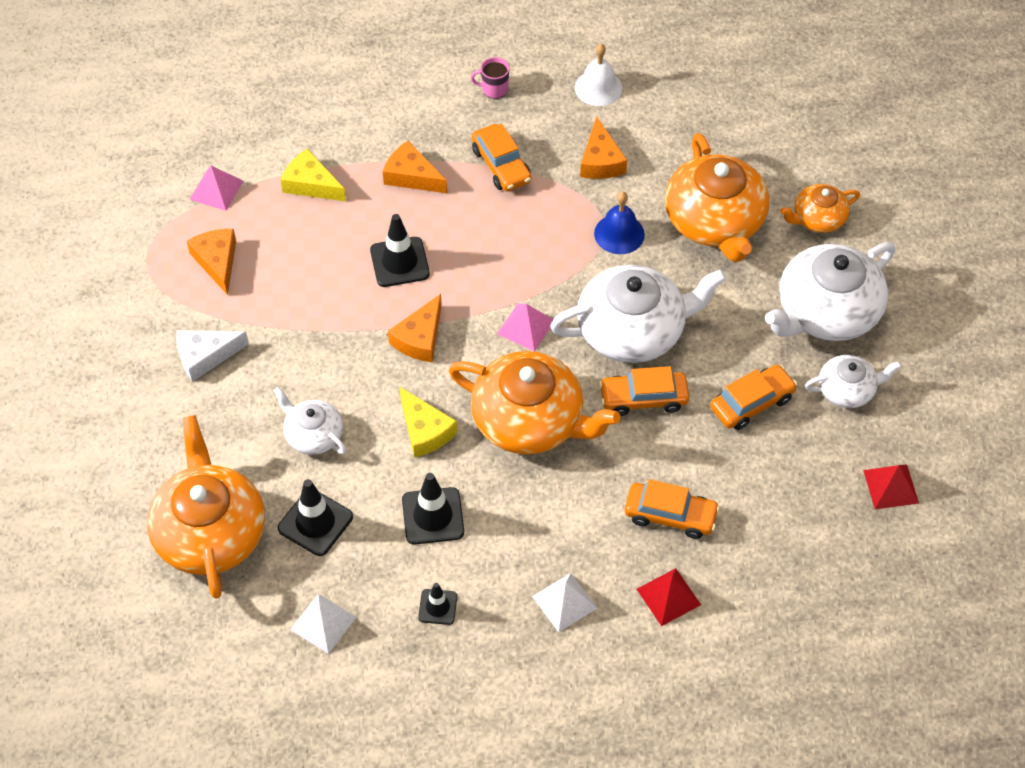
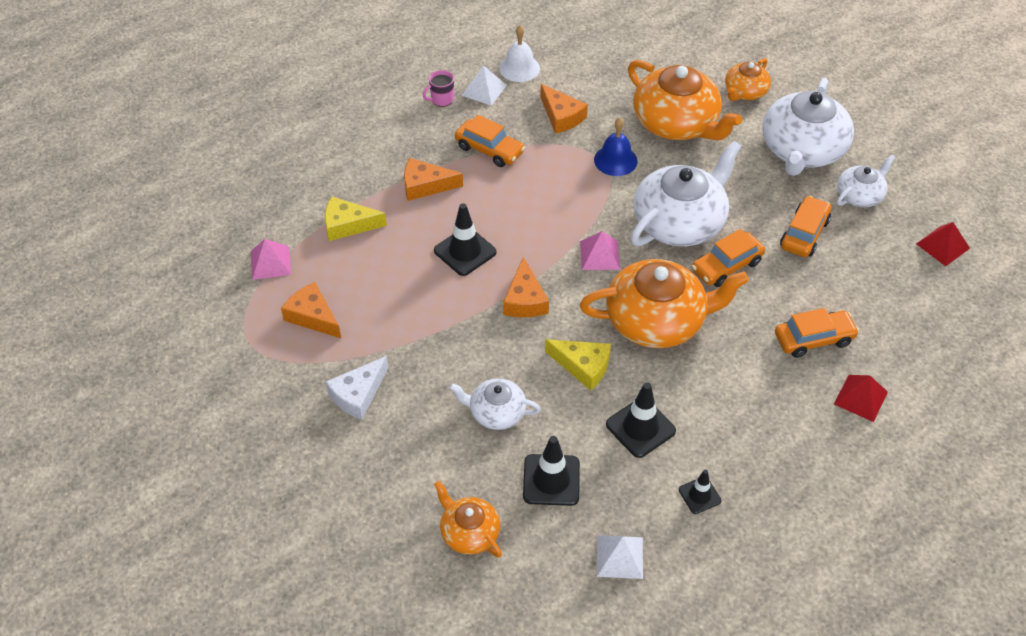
camera: 30 degrees left, 5 degrees down
orange teapot [147,415,265,599] -> orange teapot [434,481,502,558], size x0.53
white pyramid [532,573,597,632] -> white pyramid moved to [461,65,507,106]

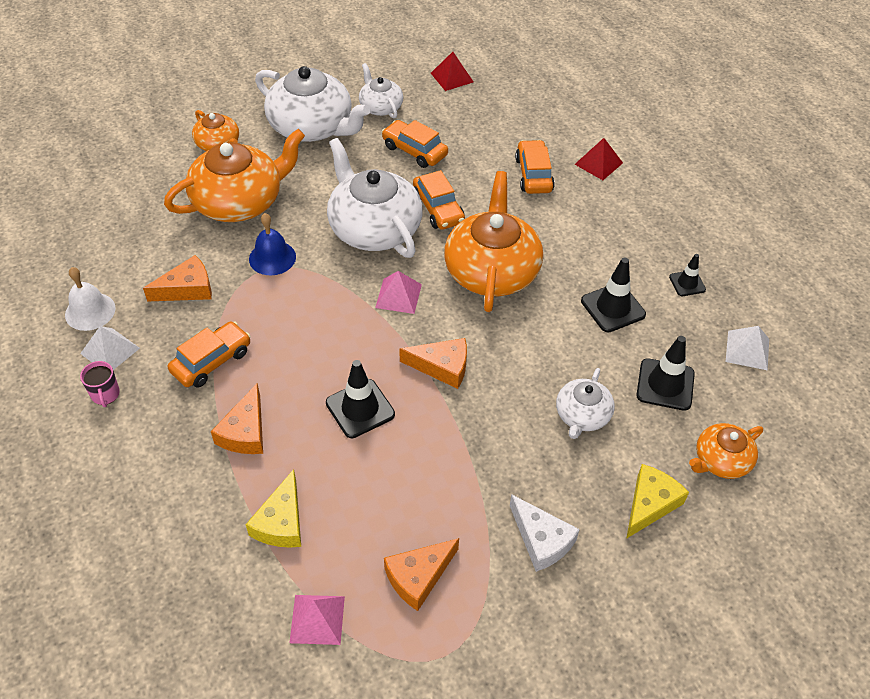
camera: 80 degrees left, 0 degrees up
yellow cheese [545,339,611,391] -> yellow cheese moved to [626,464,689,539]

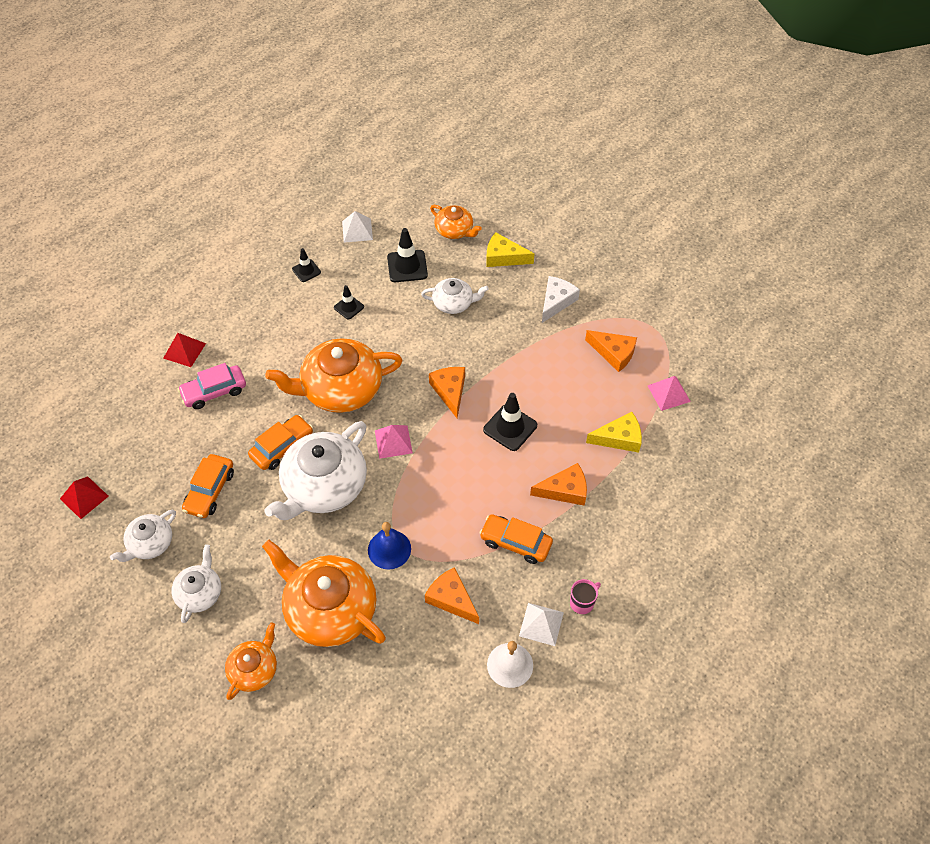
camera: 110 degrees left, 5 degrees up
white teapot [255,66,370,142] -> white teapot [171,544,221,623], size x0.53
orange car [515,140,555,194] -> pink car [178,363,246,409]
black traffic cone [581,257,646,332] -> black traffic cone [334,285,364,319], size x0.60

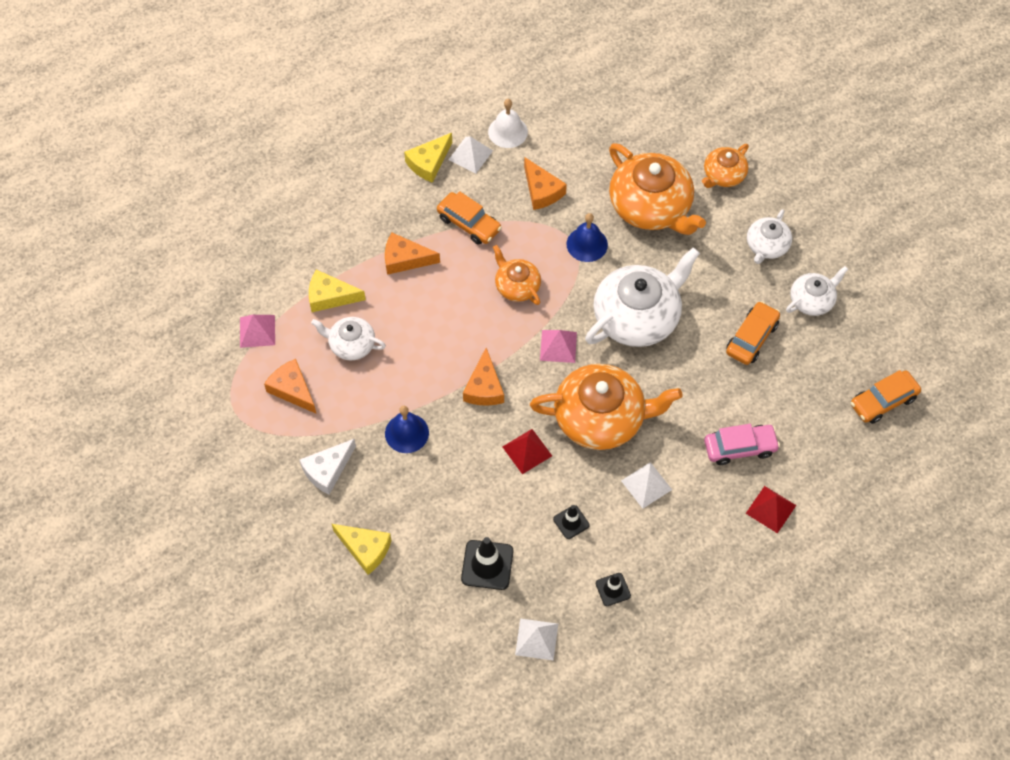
camera: 165 degrees left, 5 degrees up
red pyramid [60,476,109,519] -> red pyramid moved to [502,429,552,474]
orange car [248,415,313,470] -> orange car moved to [851,370,921,424]
white teapot [421,278,489,314] -> white teapot moved to [311,317,386,360]
orange teapot [430,205,482,239] -> orange teapot moved to [493,245,541,305]
black traffic cone [483,393,537,451] -> none
pink mug [570,579,601,614] -> yellow cheese [404,133,452,183]
none -> blue bell [385,406,429,453]
none -> white pyramid [621,462,672,509]

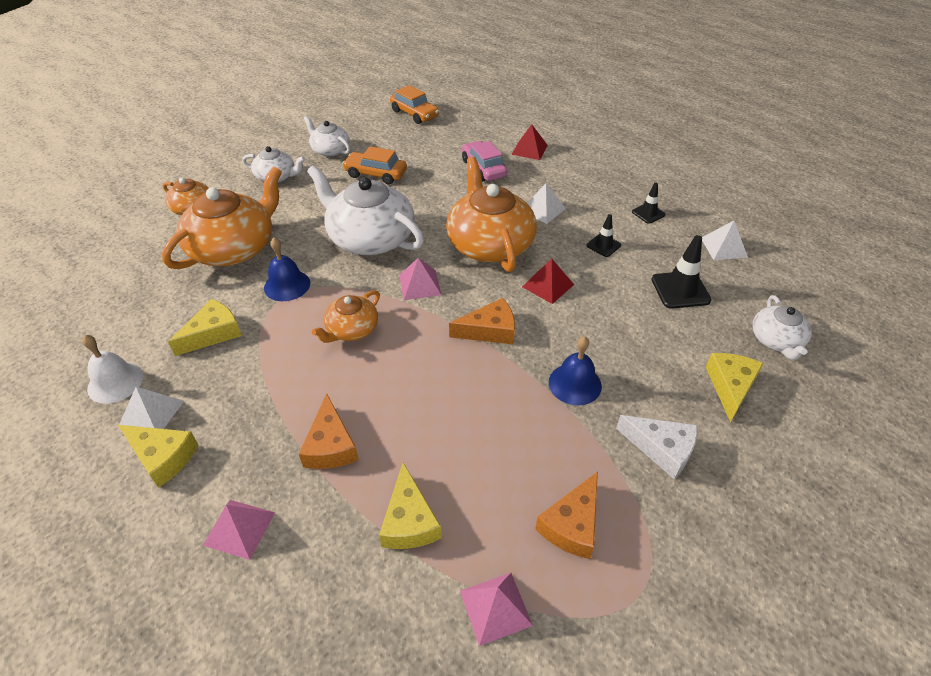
camera: 105 degrees left, 15 degrees down
white teapot [311,317,386,360] -> white teapot moved to [752,295,812,360]
orange car [437,191,502,245] -> none
orange cheese [524,157,567,210] -> yellow cheese [168,299,242,356]
none -> pink pyramid [203,500,275,560]

